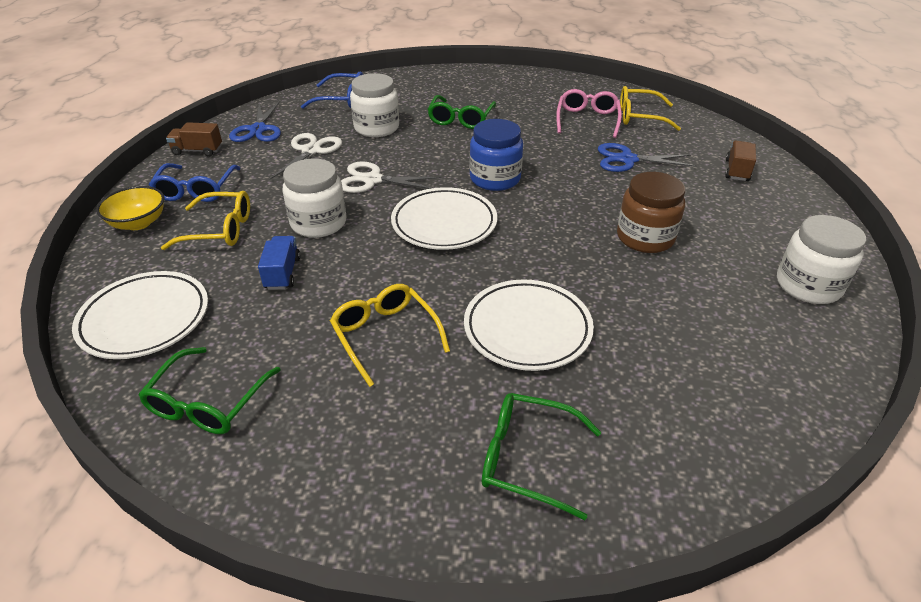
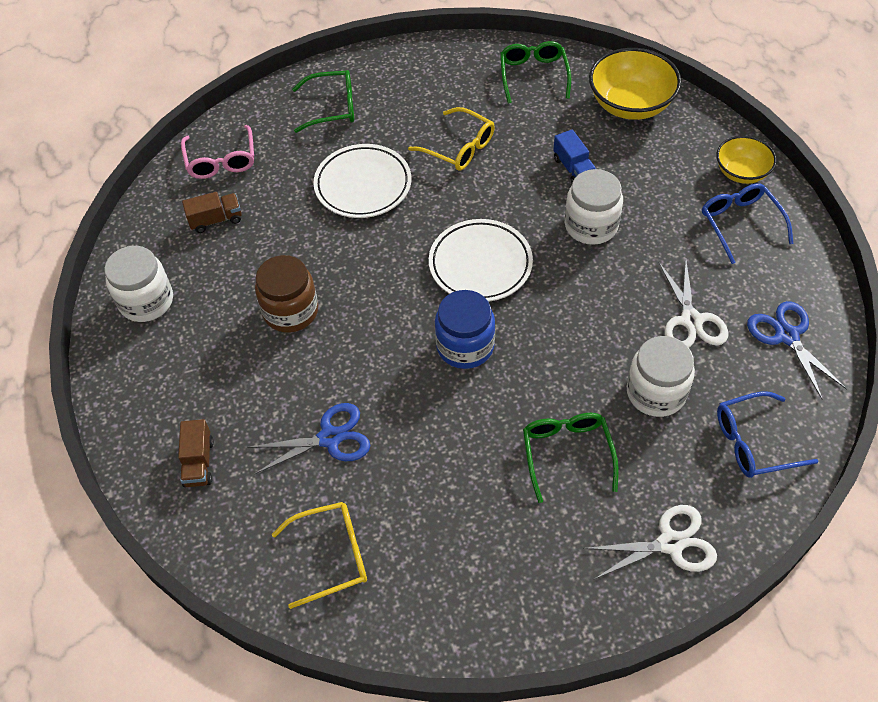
camera: 160 degrees right, 15 degrees up
white plate [72,271,208,359] -> yellow bowl [589,48,681,120]
yellow glasses [161,191,250,250] -> none
brown truck [166,122,222,157] -> brown truck moved to [182,192,242,233]
white scissors [341,161,442,193] -> white scissors moved to [583,505,717,579]
pink glasses [556,89,622,138] -> pink glasses moved to [181,125,254,179]

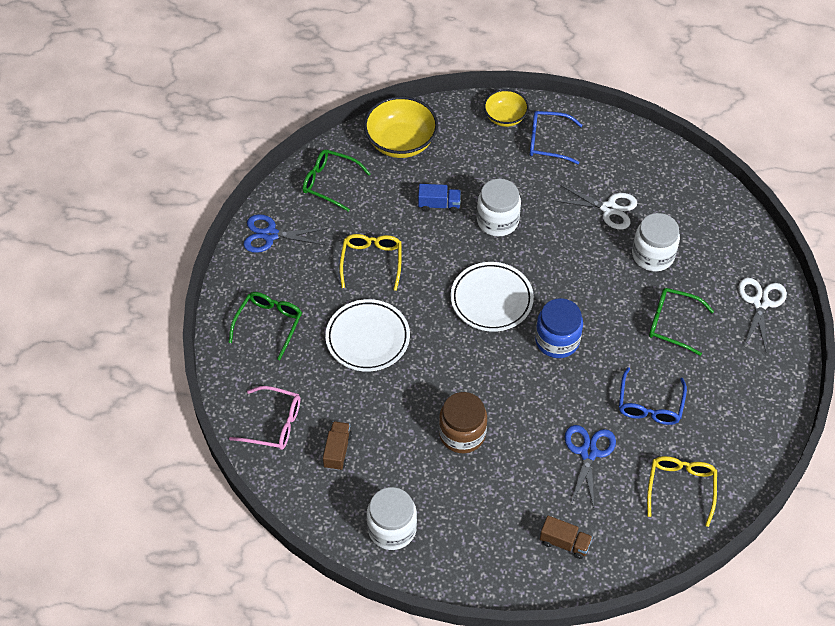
camera: 65 degrees left, 0 degrees up
yellow glasses [408,107,495,170] -> yellow glasses turned 60 degrees counterclockwise [339,234,402,291]
blue glasses [717,391,818,478] -> blue glasses moved to [619,367,687,425]
blue scissors [747,301,847,400] -> blue scissors moved to [243,214,328,253]

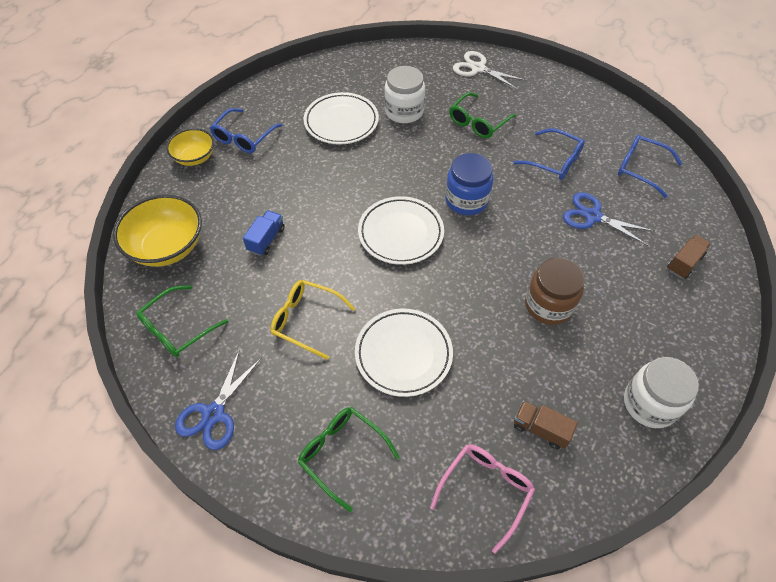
camera: 70 degrees left, 0 degrees up
white jar [477,179,521,236] -> none
white scissors [553,184,637,230] -> white plate [304,92,379,145]
yellow glasses [647,456,717,527] -> blue glasses [618,135,683,198]

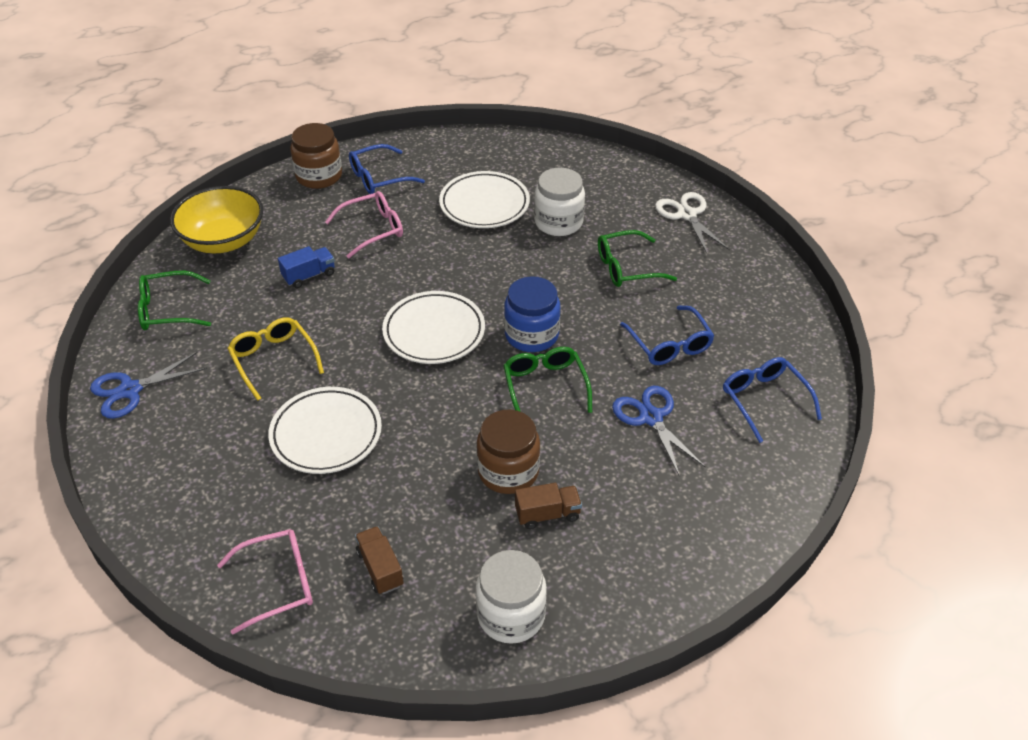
camera: 35 degrees right, 10 degrees down
yellow bowl [166,128,214,166] -> brown jar [290,123,342,189]
green glasses [298,407,400,512] -> green glasses moved to [503,347,592,413]
brown truck [667,234,711,279] -> brown truck moved to [515,483,582,529]
none -> pink glasses [325,191,403,258]

